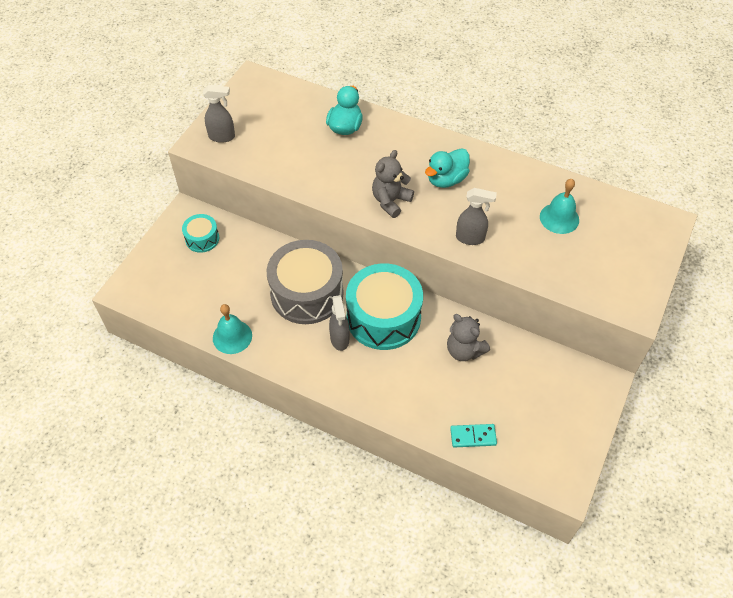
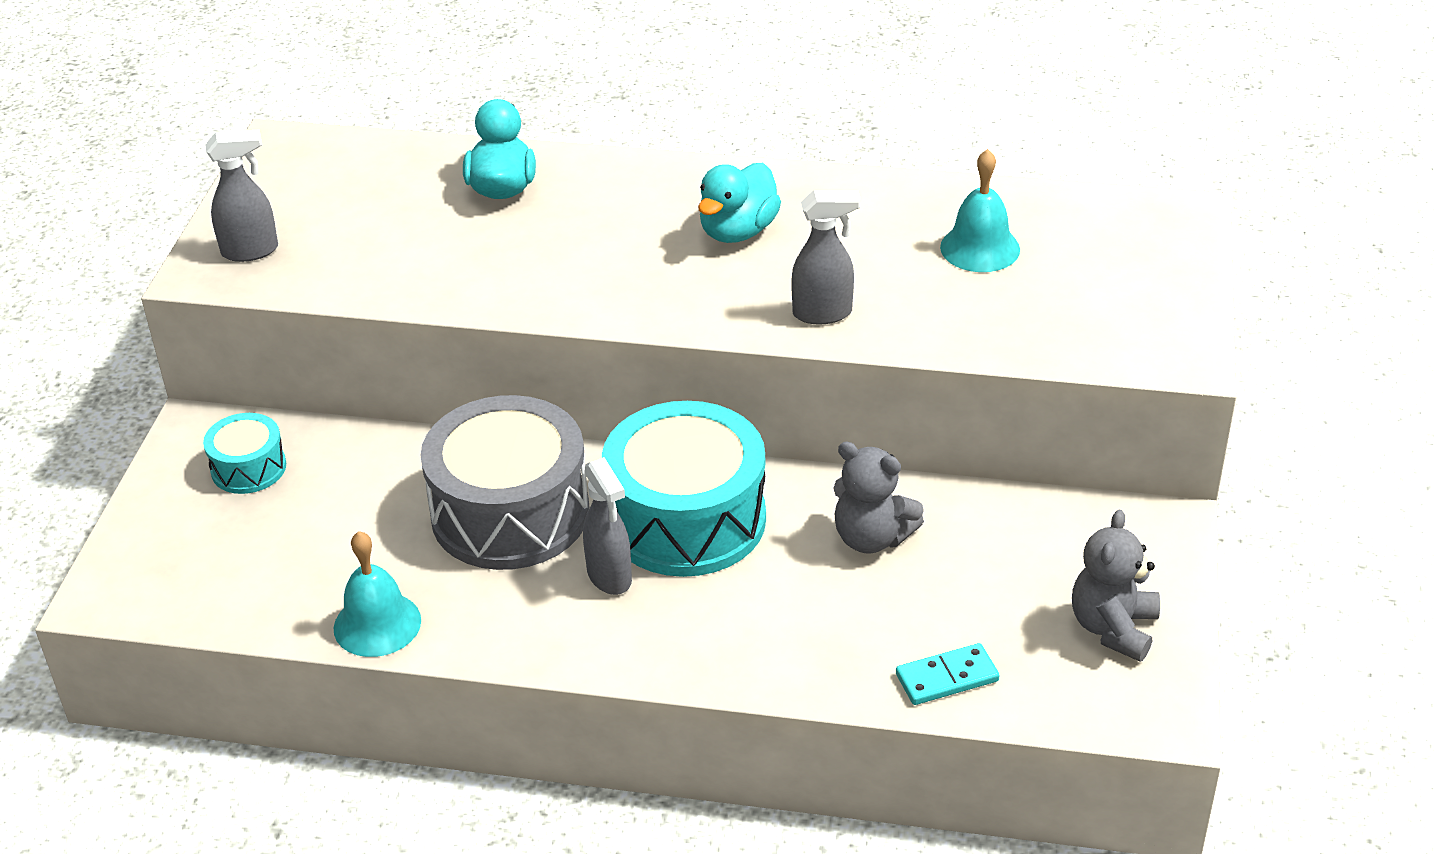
camera: 15 degrees left, 15 degrees down
grey teddy bear [372,150,414,218] -> grey teddy bear moved to [1072,510,1160,662]

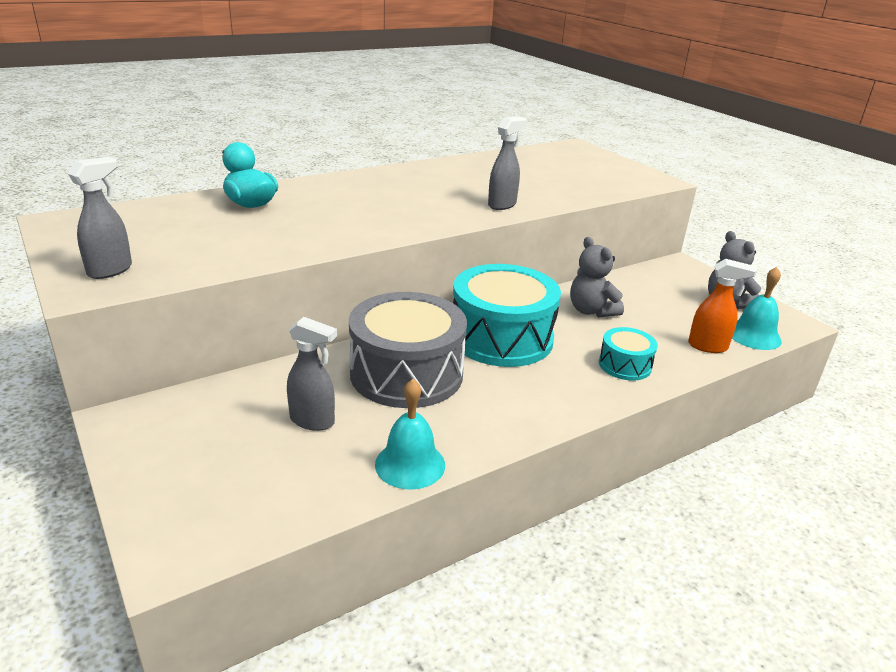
camera: 45 degrees left, 10 degrees down
turquoise drum [203,413,286,494] -> turquoise drum moved to [599,327,658,381]
grey spray bottle [583,457,632,595] -> grey spray bottle moved to [287,317,337,431]
turquoise duck [698,163,781,243] -> none
grey teddy bear [833,442,924,553] -> grey teddy bear turned 75 degrees clockwise [570,237,624,317]
turquoise domino [896,643,1000,705] -> orange spray bottle [688,259,757,353]
turquoise bell [940,149,1020,272] -> turquoise bell moved to [732,267,782,350]

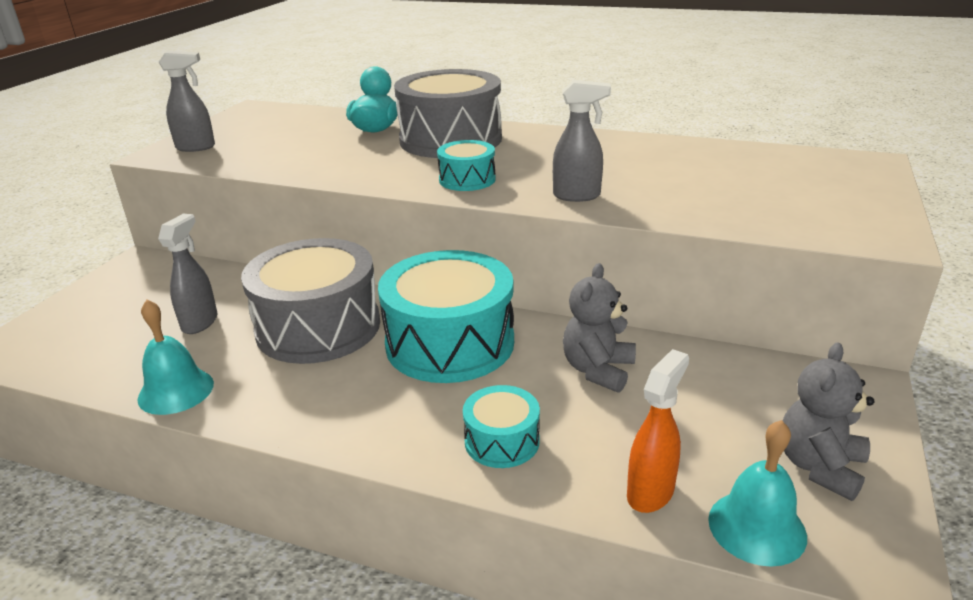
camera: 55 degrees right, 0 degrees up
grey spray bottle [287,317,337,431] -> grey spray bottle turned 150 degrees counterclockwise [158,214,217,334]
orange spray bottle [688,259,757,353] -> orange spray bottle turned 120 degrees counterclockwise [627,349,689,513]
none -> grey drum [394,69,502,158]
none -> turquoise drum [437,140,496,191]

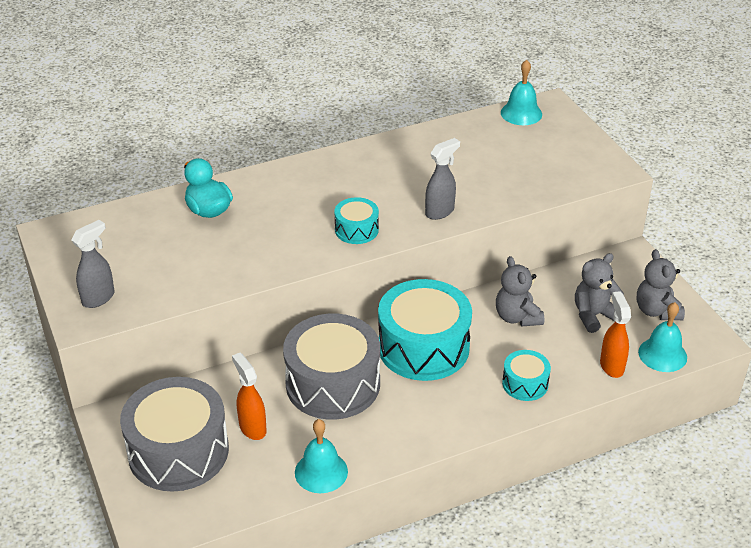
camera: 45 degrees left, 10 degrees up
grey spray bottle [158,214,217,334] -> orange spray bottle [232,353,267,440]
grey drum [394,69,502,158] -> grey drum moved to [120,377,229,492]
none -> turquoise bell [501,60,542,125]
none -> grey teddy bear [575,253,624,333]

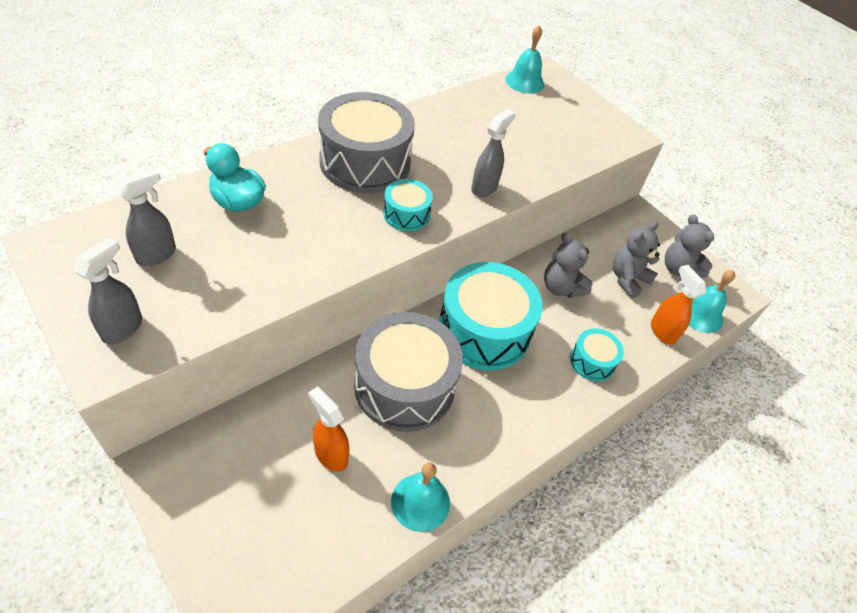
camera: 20 degrees left, 10 degrees up
grey drum [120,377,229,492] -> grey drum moved to [318,92,415,193]
none -> grey spray bottle [115,168,176,266]

